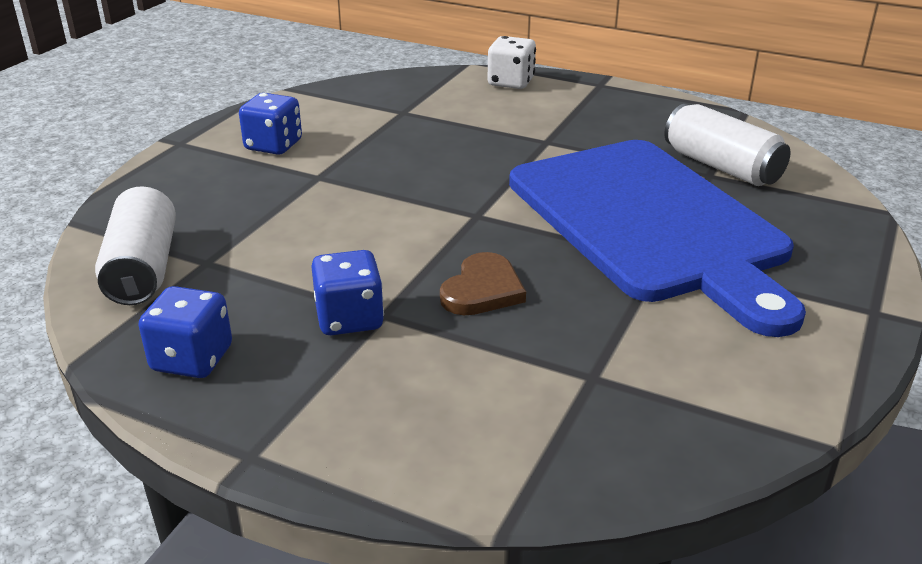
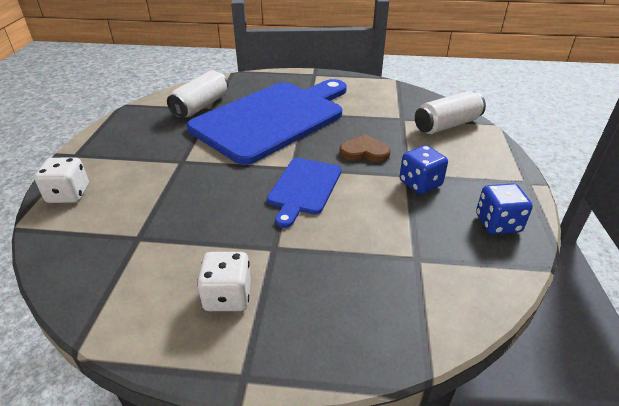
camera: 110 degrees left, 5 degrees up
white can [95,186,176,305] -> white can moved to [415,91,486,134]
blue dice [239,93,302,155] -> white dice [197,252,251,311]
none -> blue cutting board [267,158,341,228]

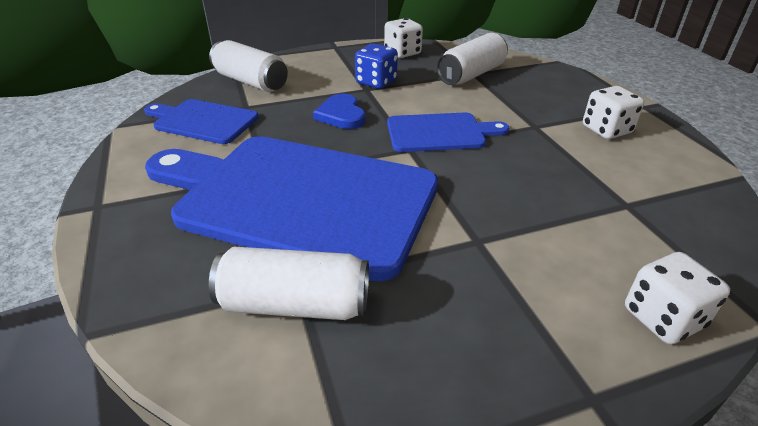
camera: 115 degrees left, 0 degrees up
brown heart [339,134,391,162] -> blue heart [313,94,366,129]
blue dice [476,183,533,234] -> white dice [384,18,423,58]
none -> blue cutting board [144,99,259,144]
none -> white can [437,33,508,85]

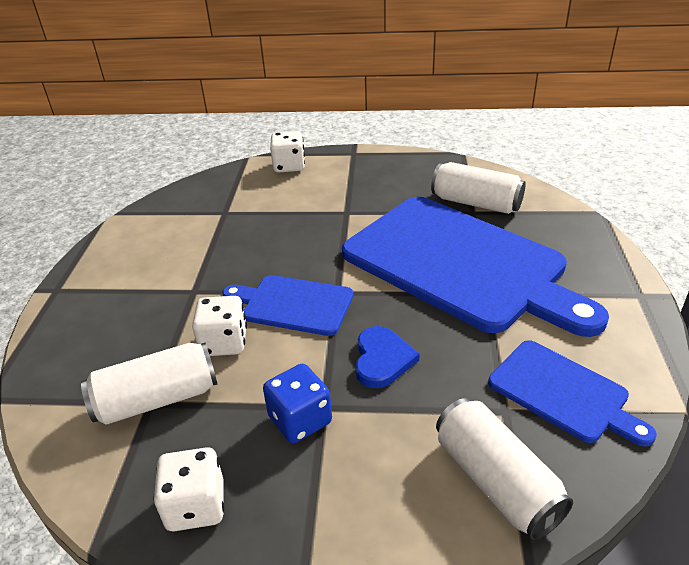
camera: 155 degrees left, 0 degrees up
white dice [583,86,644,139] -> white dice moved to [192,296,247,356]

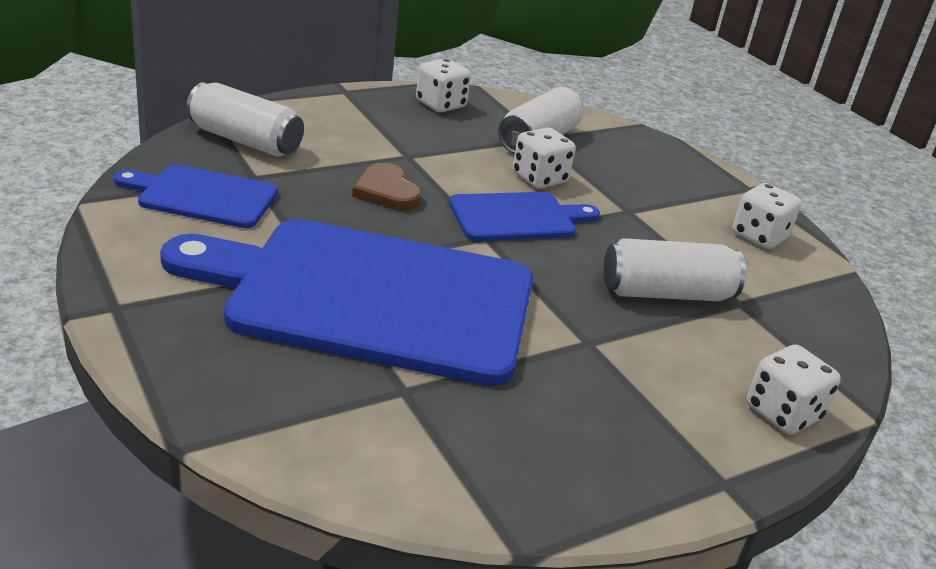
camera: 140 degrees right, 5 degrees down
blue dice [263,364,332,443] -> none
blue heart [355,326,419,388] -> brown heart [352,163,422,210]
white can [431,162,526,214] -> white can moved to [603,238,746,301]
none -> white dice [732,183,802,249]

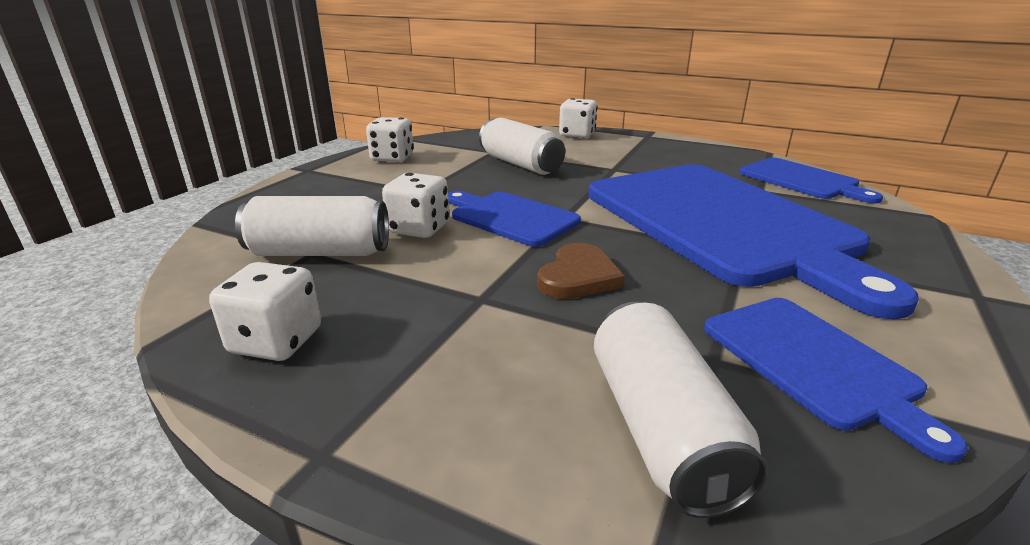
camera: 120 degrees left, 5 degrees down
none -> blue cutting board [739,158,883,204]

